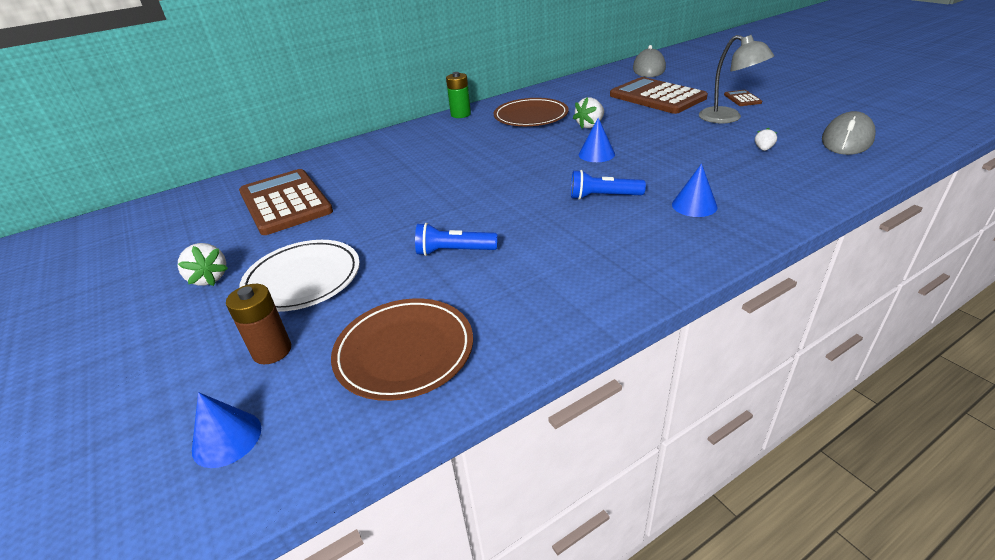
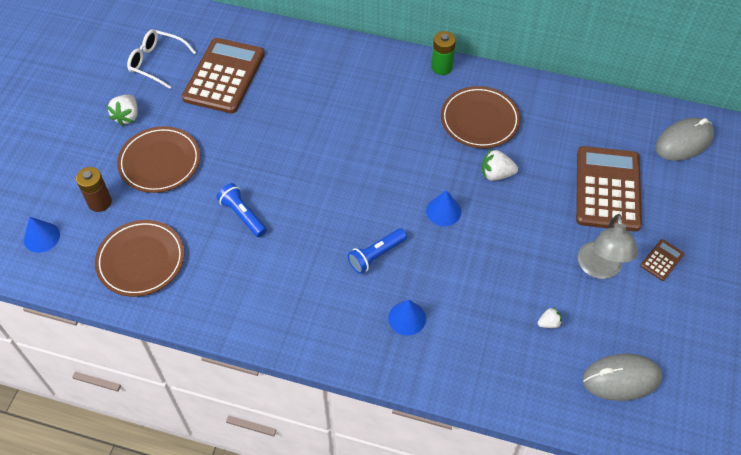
camera: 45 degrees right, 20 degrees up
white plate [239,240,360,312] -> brown plate [117,126,200,193]
blue flashlight [571,170,646,200] -> blue flashlight turned 90 degrees counterclockwise [348,228,407,274]
none -> white glasses [127,29,196,89]

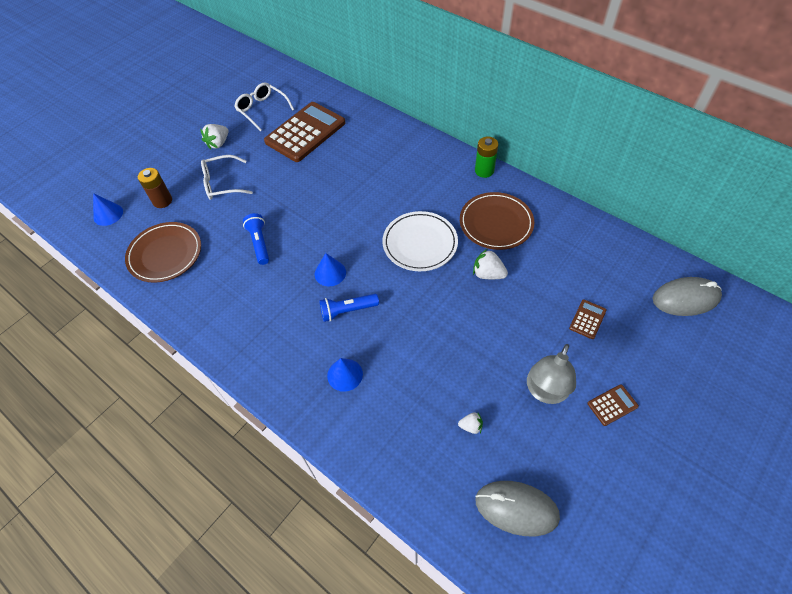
camera: 25 degrees right, 0 degrees up
brown plate [117,126,200,193] -> white glasses [201,155,253,200]
blue cone [426,190,461,226] -> blue cone moved to [315,253,346,286]
brown calculator [576,146,642,231] -> brown calculator [569,299,607,339], size x0.42
none -> white plate [383,211,458,271]

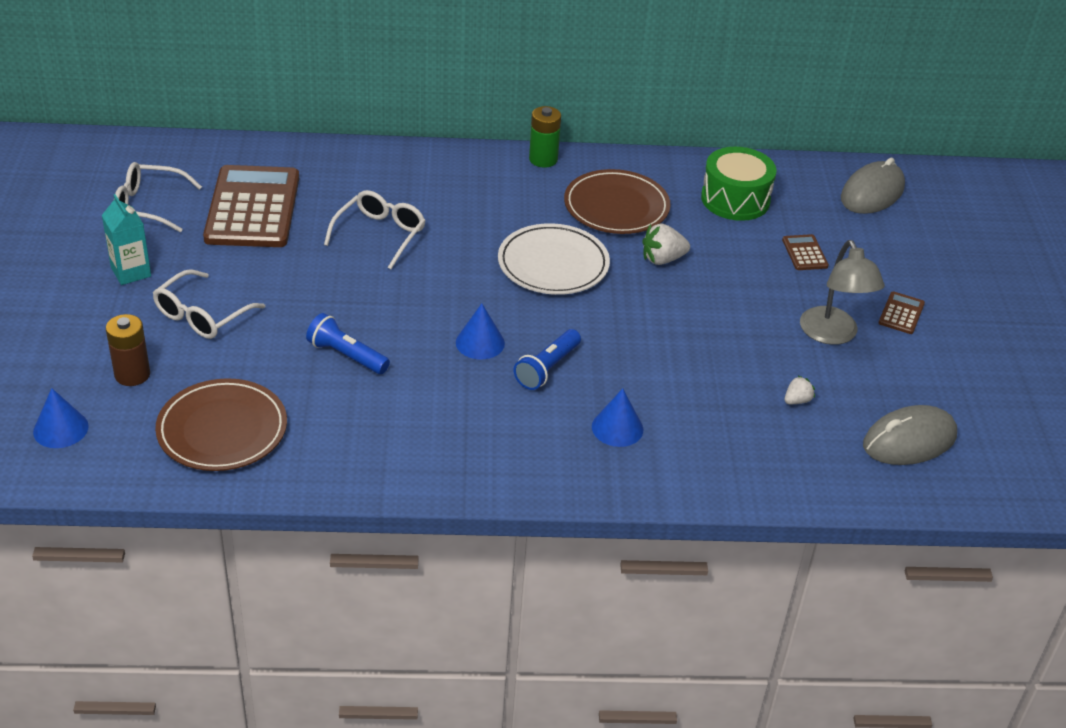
camera: 45 degrees left, 15 degrees down
white strawberry [200,124,229,149] -> turquoise carton [102,194,151,285]
none -> white glasses [324,190,426,269]
none -> green drum [701,147,777,221]

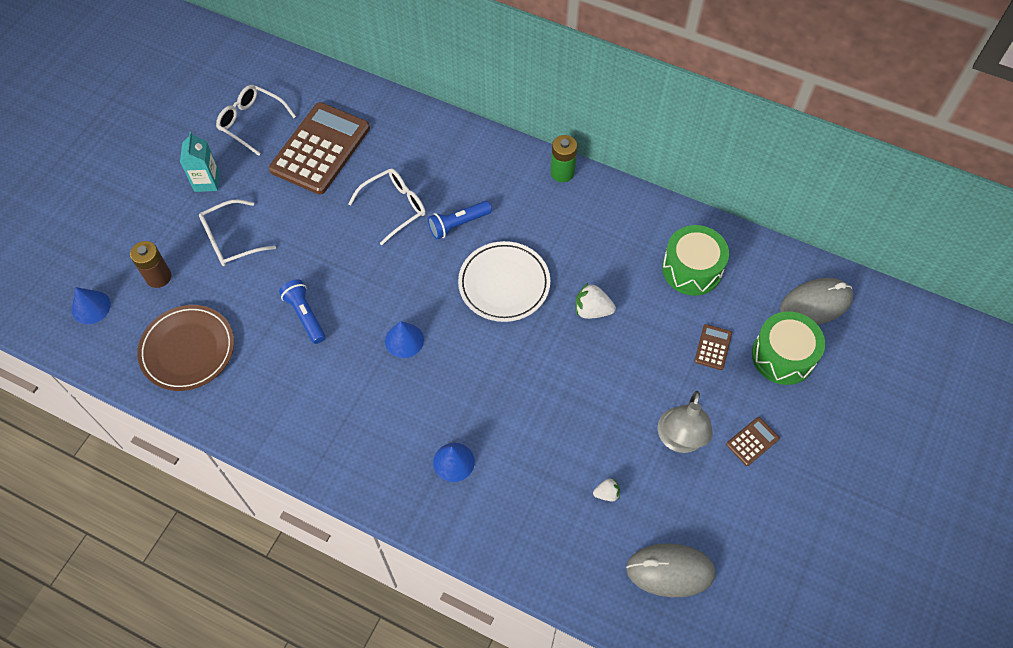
camera: 30 degrees right, 20 degrees up
blue flashlight [514,329,581,390] -> blue flashlight moved to [428,201,492,239]
brown plate [564,169,671,234] -> none
none -> green drum [752,311,825,385]

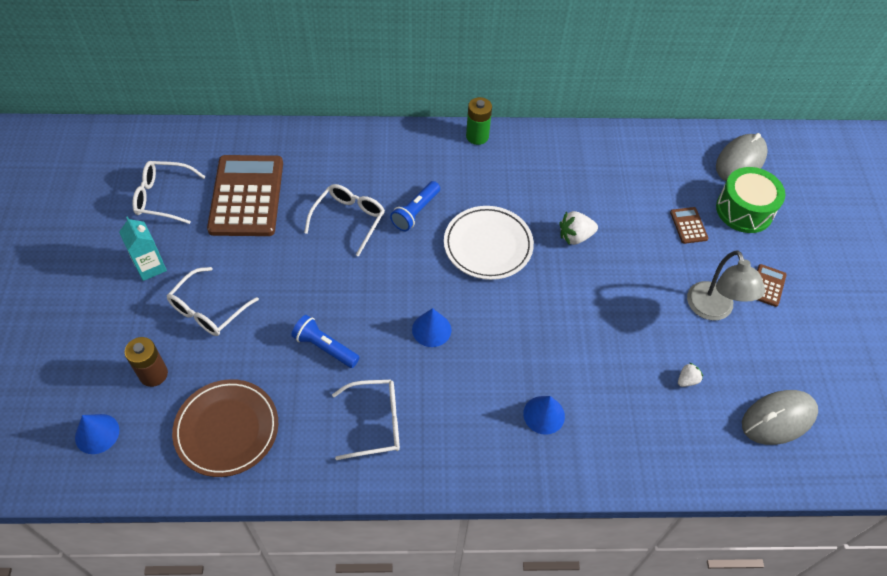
camera: 30 degrees left, 5 degrees down
green drum [662,225,729,296] -> none
none -> white glasses [332,379,400,460]

